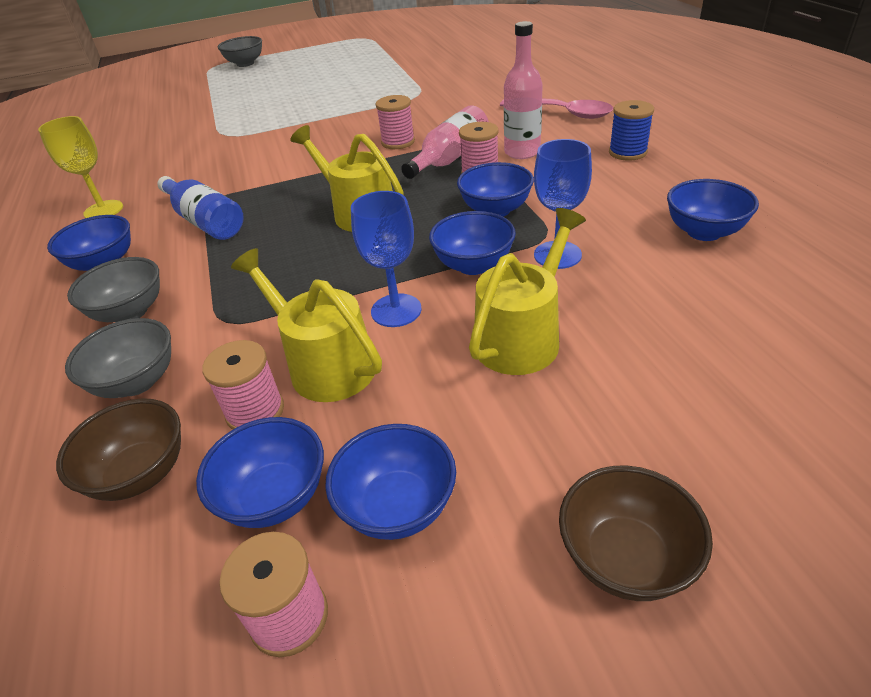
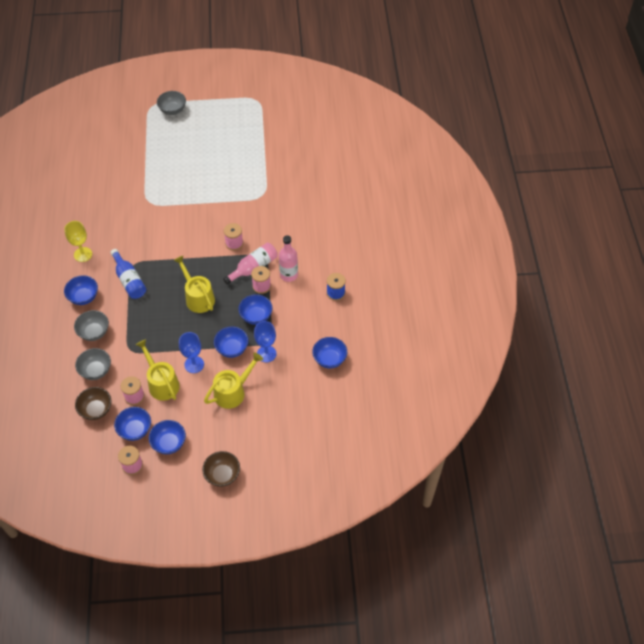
camera: 10 degrees right, 15 degrees up
pink spoon [500,99,613,119] -> none

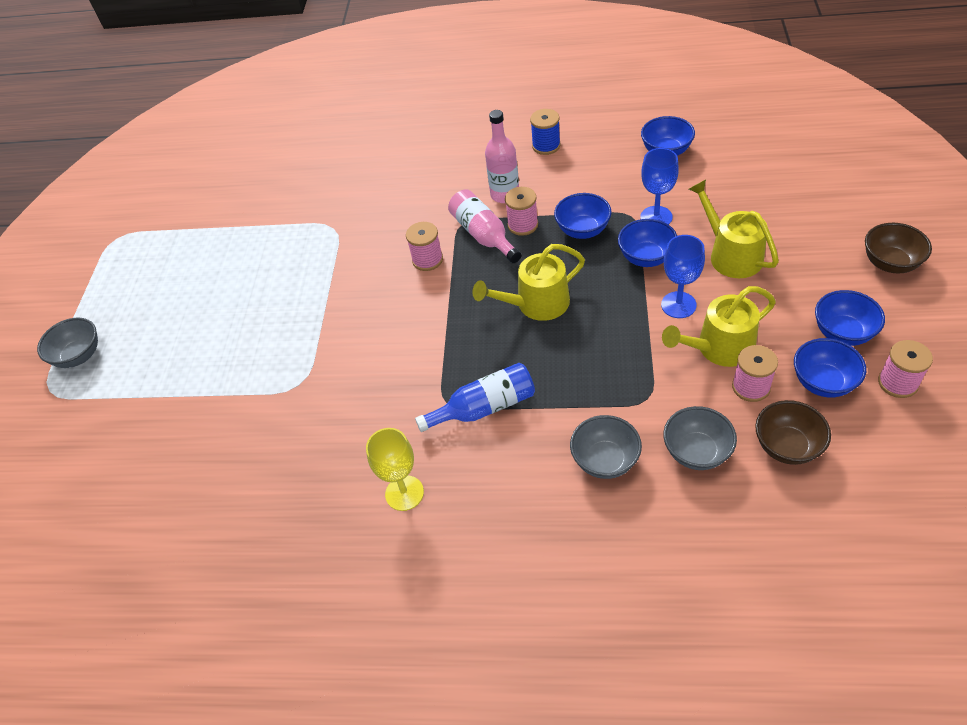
camera: 75 degrees left, 5 degrees down
blue bowl [64,275,98,305] -> none

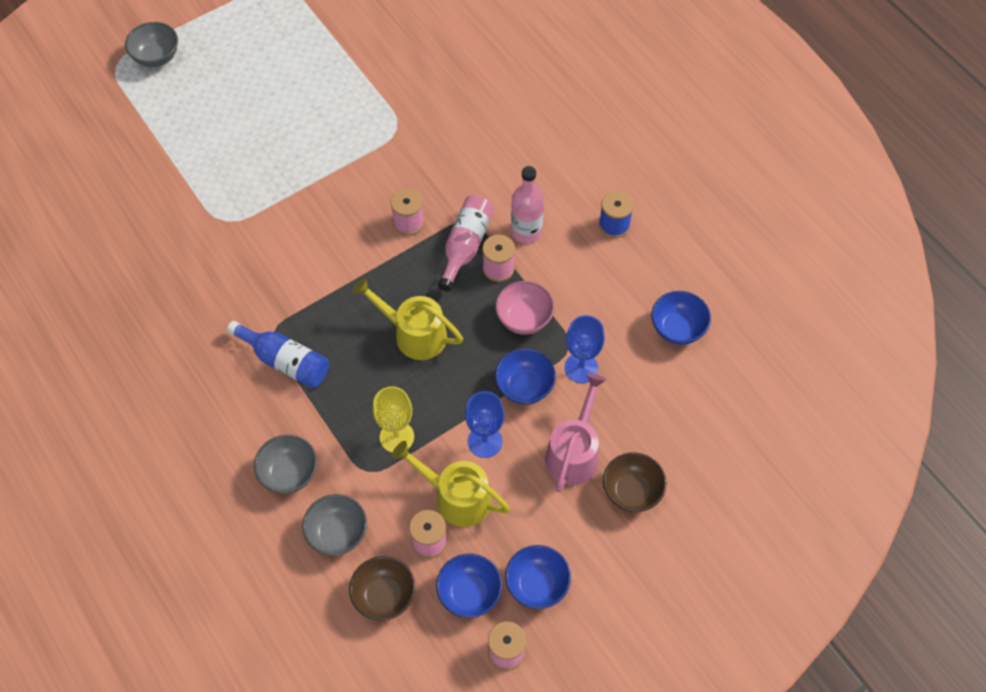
camera: 45 degrees right, 10 degrees up
yellow goblet [366,428,424,511] -> yellow goblet moved to [373,386,414,453]
blue bowl [554,193,611,239] -> pink bowl [495,281,554,334]
yellow watering can [689,179,779,278] -> pink watering can [545,373,606,492]
brown bowl [865,223,932,273] -> brown bowl moved to [603,452,667,512]

